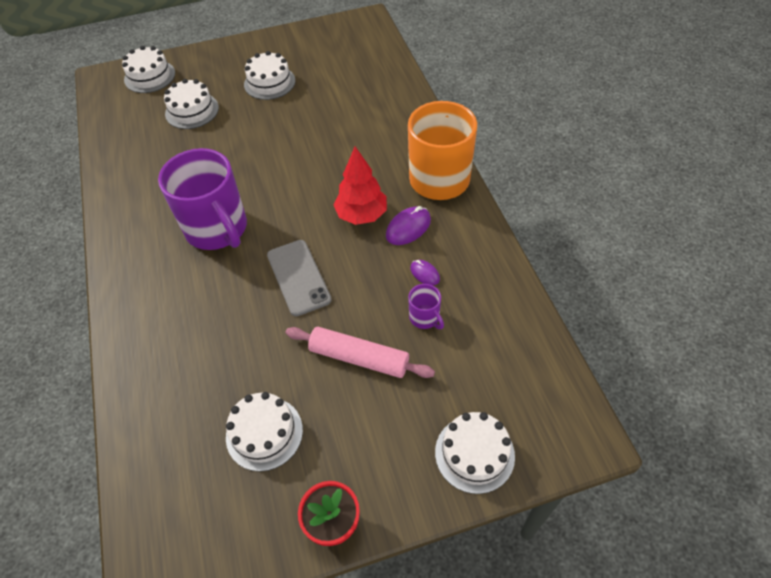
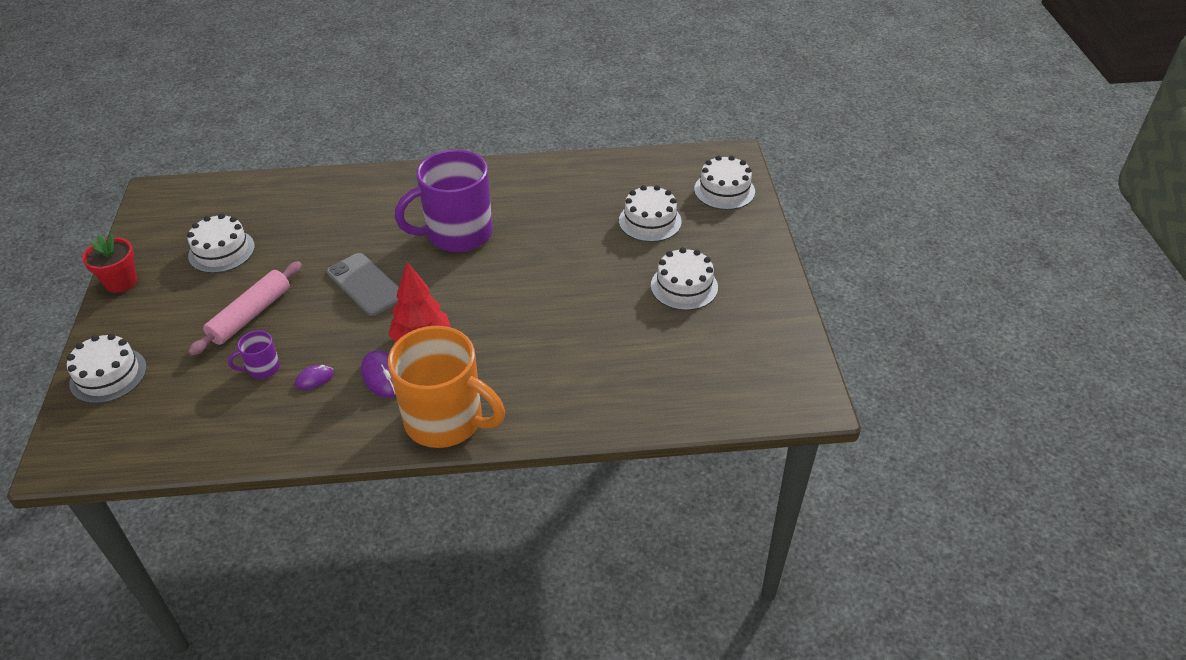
camera: 100 degrees right, 10 degrees down
grey phone [267,240,332,316] -> grey phone turned 60 degrees clockwise [327,253,399,316]

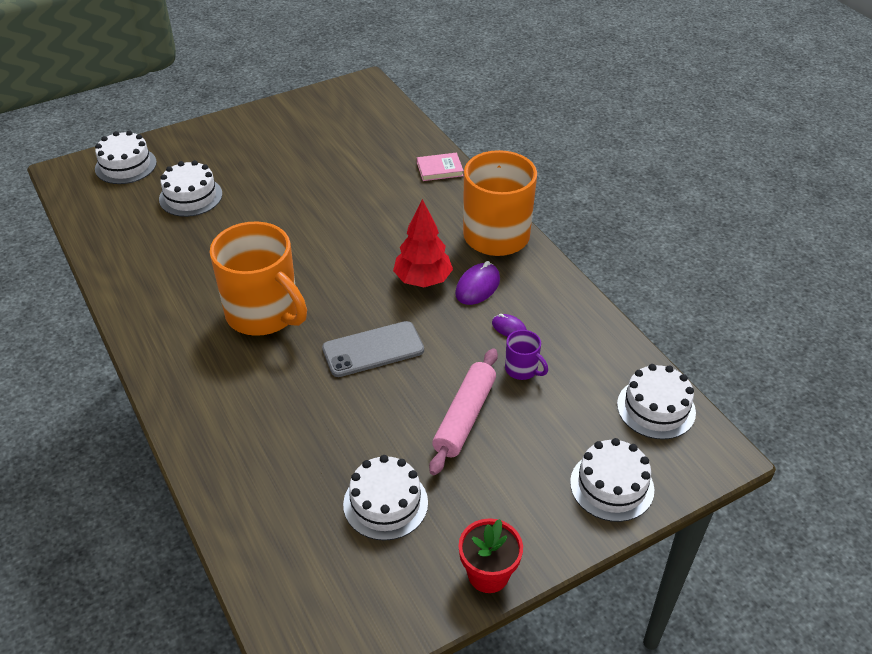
camera: 115 degrees left, 0 degrees up
pink rolling pin [188,261,302,356] -> pink rolling pin turned 75 degrees counterclockwise [429,348,498,475]
grey phone [327,253,399,316] -> grey phone turned 45 degrees clockwise [322,321,424,377]
purple mug [395,149,493,252] -> orange mug [210,221,307,336]
white cake [651,247,718,310] -> white cake moved to [617,364,696,440]
none -> pink book [417,153,464,181]

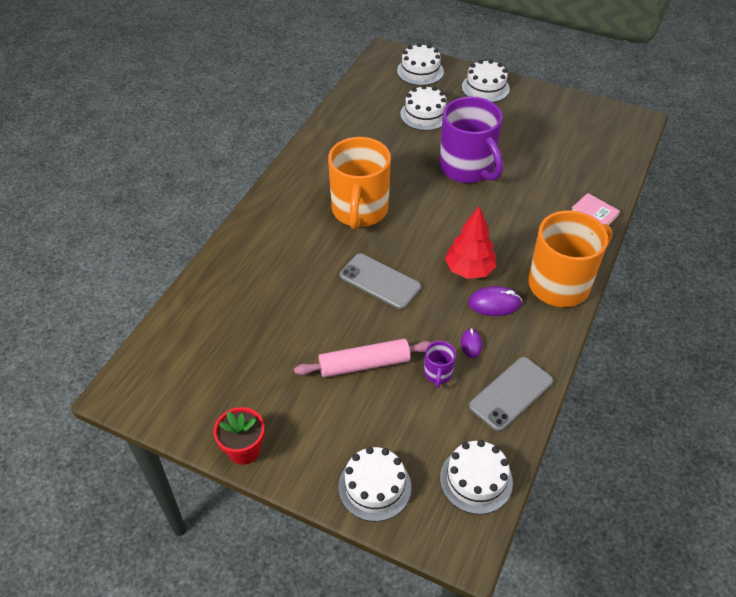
camera: 55 degrees right, 5 degrees up
white cake [343,455,428,541] -> white cake moved to [462,60,510,102]
none -> purple mug [439,97,503,183]
none -> grey phone [469,357,553,432]

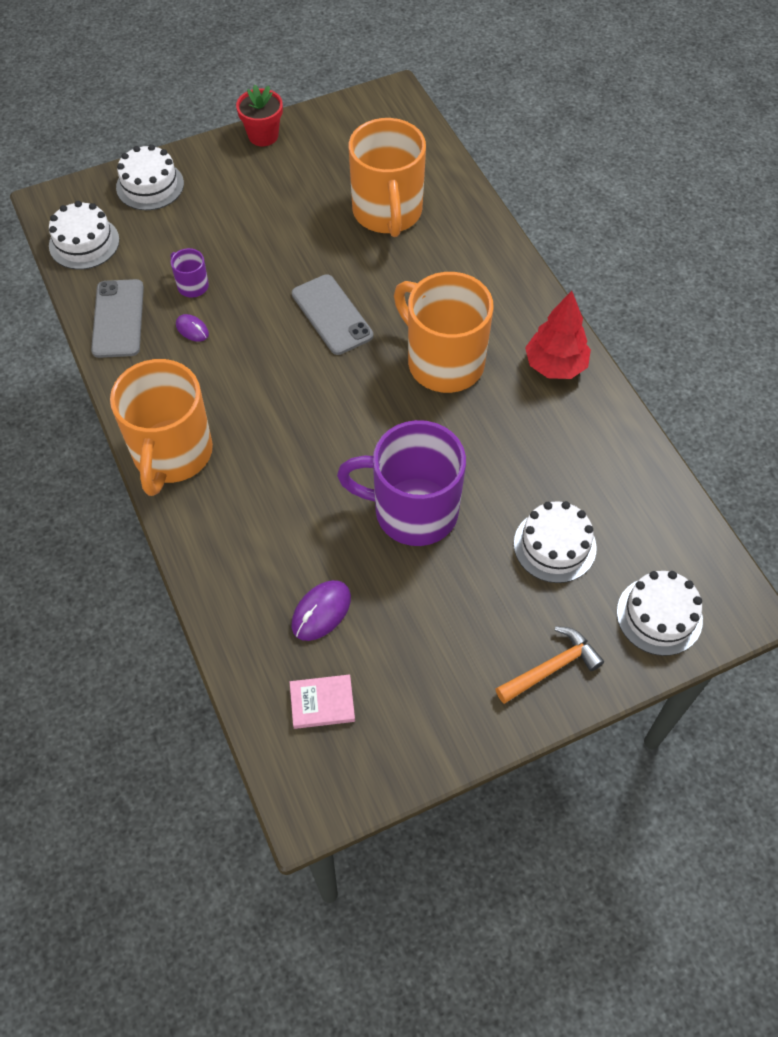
camera: 130 degrees right, 10 degrees up
pink rolling pin [294,339,432,378] -> none
grey phone [340,253,421,309] -> grey phone turned 75 degrees clockwise [292,274,373,355]
red tree [445,206,497,279] -> red tree moved to [525,291,591,379]
white cake [462,60,510,102] -> orange hammer [496,626,604,704]
purple mouse [468,286,522,316] -> purple mouse moved to [291,580,351,641]
pink book [572,193,620,225] -> pink book moved to [290,674,355,729]
none -> orange mug [349,118,426,237]

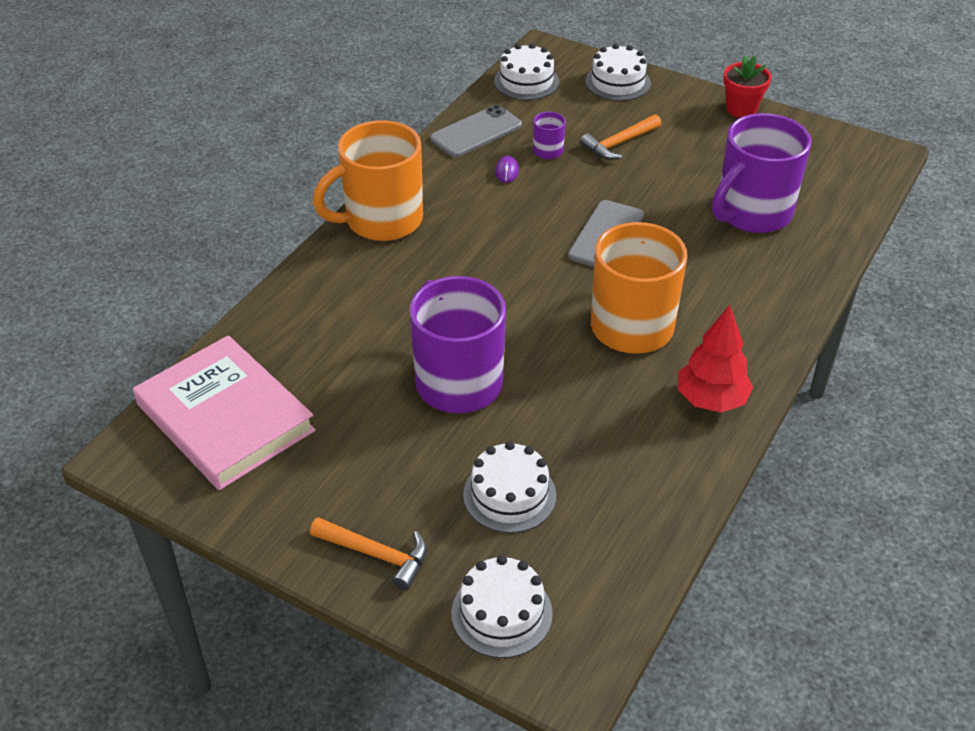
camera: 55 degrees right, 15 degrees down
pink book [290,674,355,729] -> pink book [133,335,316,490], size x2.48
purple mouse [291,580,351,641] -> none
orange mug [349,118,426,237] -> purple mug [712,113,812,233]
none -> orange hammer [580,114,661,160]

